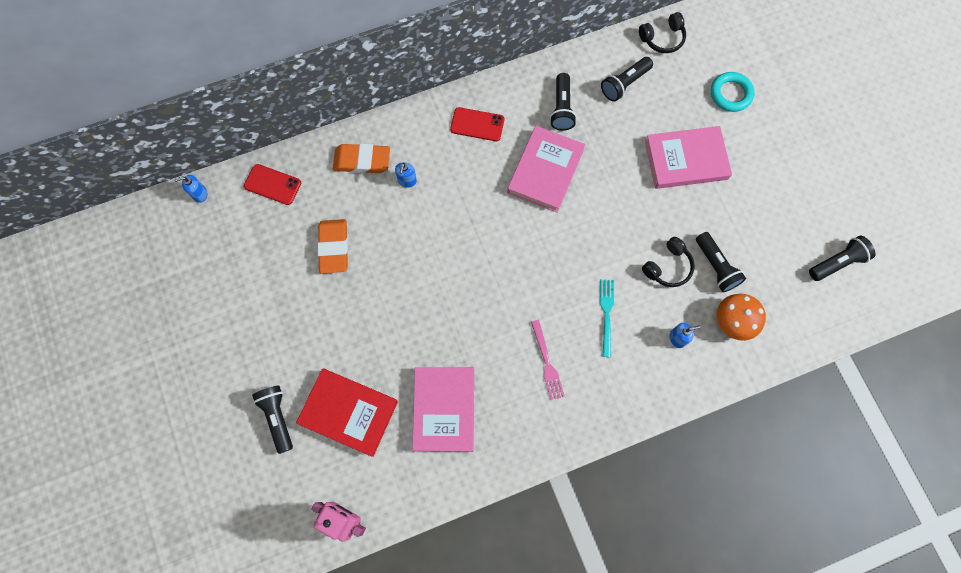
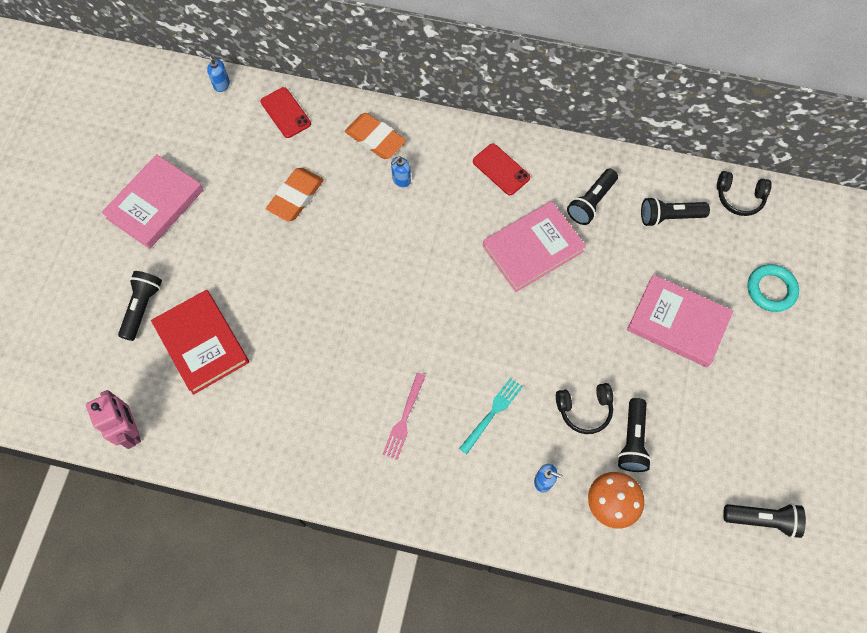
camera: 35 degrees right, 5 degrees down
pink book [412,367,474,452] -> pink book moved to [101,154,203,249]

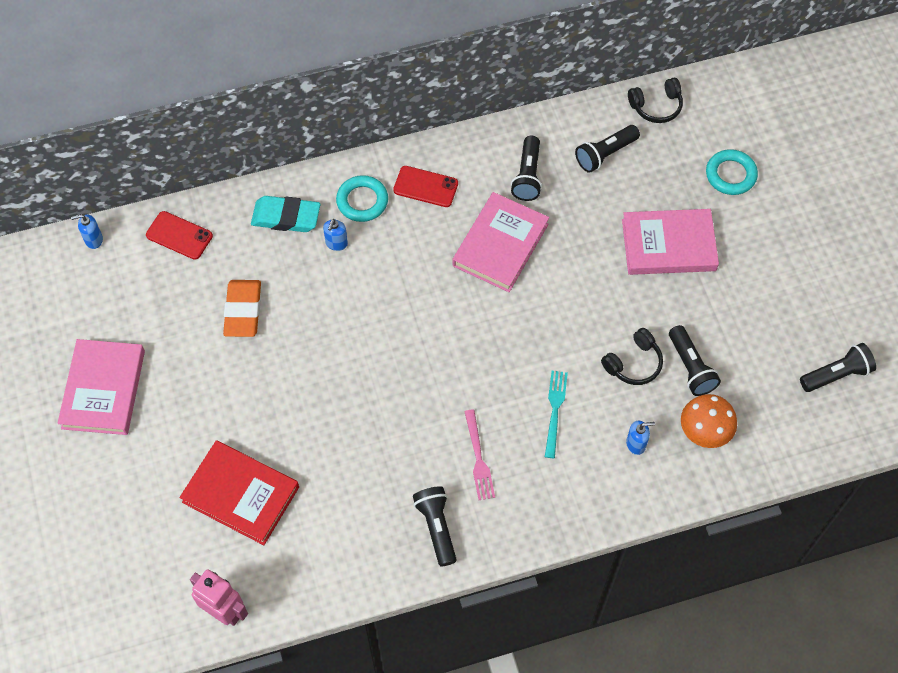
camera: 30 degrees left, 5 degrees down
black flashlight [118,271,162,341] -> black flashlight moved to [413,486,457,566]
orange eraser [345,113,406,159] -> turquoise eraser [251,196,321,232]
none -> turquoise ring [336,175,388,222]

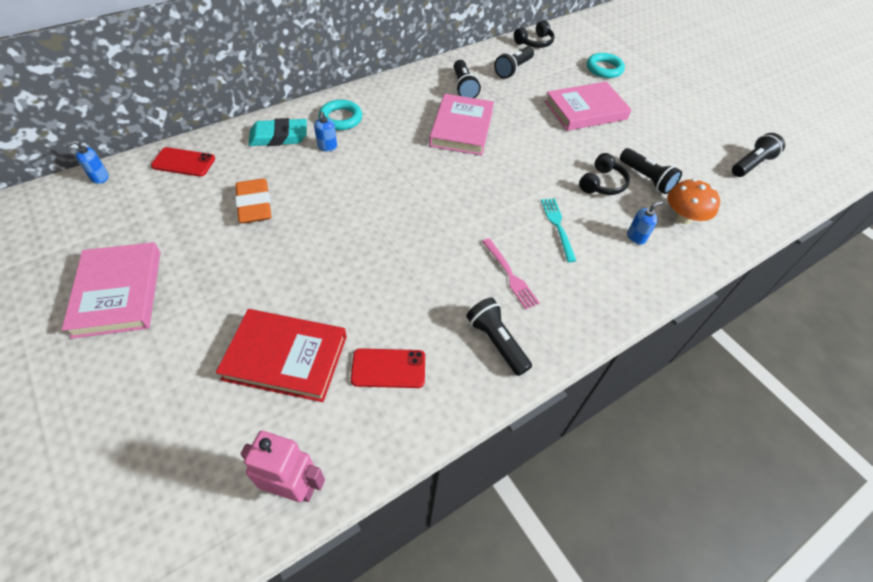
camera: 20 degrees left, 10 degrees down
red phone [393,166,458,207] -> red phone moved to [351,348,425,388]

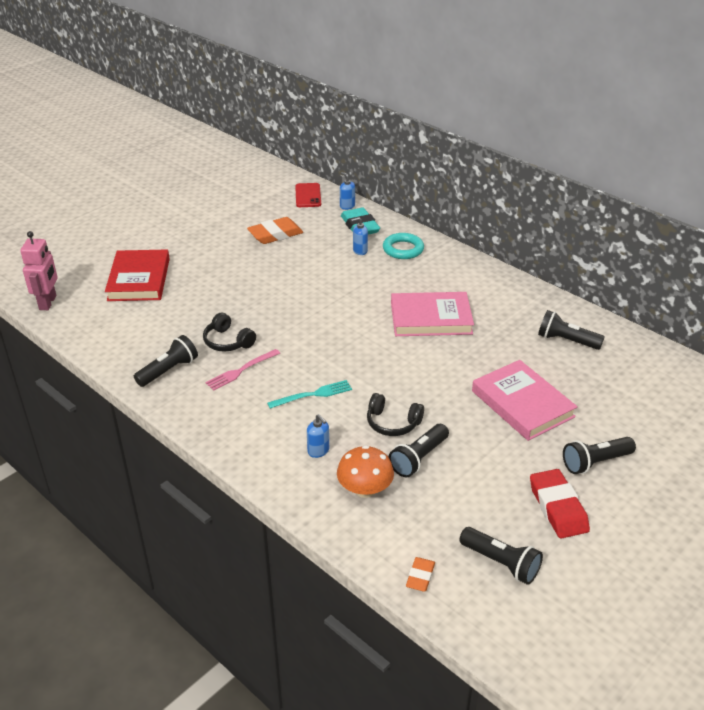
camera: 80 degrees right, 15 degrees down
pink book [62,242,160,339] -> none
blue soap dispenser [64,140,109,184] -> blue soap dispenser moved to [340,172,355,210]
red phone [351,348,425,388] -> none
black flashlight [454,60,481,98] -> black flashlight moved to [563,437,636,474]
black headphones [514,20,555,48] -> black headphones moved to [203,313,256,351]
turquoise ring [587,53,625,78] -> none
none -> orange eraser [406,557,435,592]
none -> red eraser [530,469,590,539]

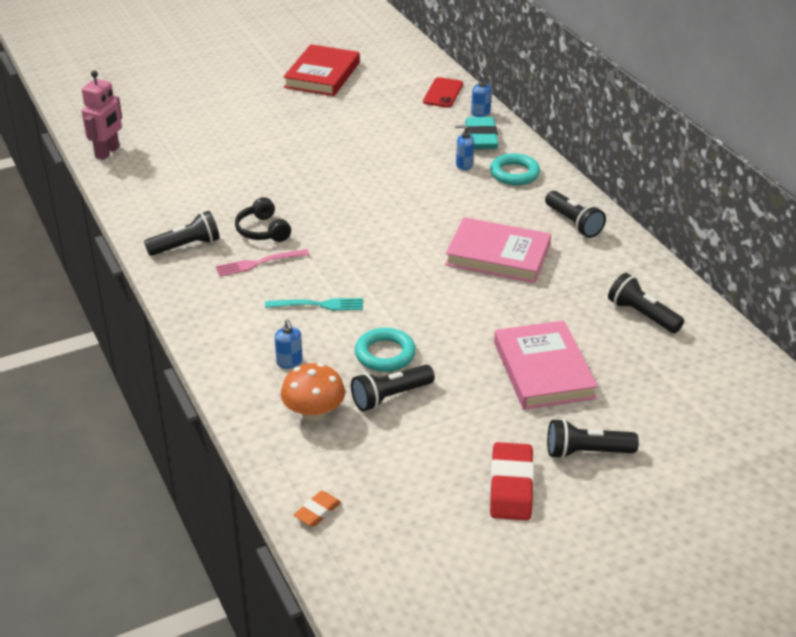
camera: 20 degrees right, 0 degrees up
red book [105,250,170,301] -> red book moved to [283,44,360,96]
orange eraser [247,217,303,244] -> none
black headphones [367,393,424,436] -> turquoise ring [355,328,416,372]
black flashlight [460,527,543,585] -> black flashlight moved to [545,191,606,238]

